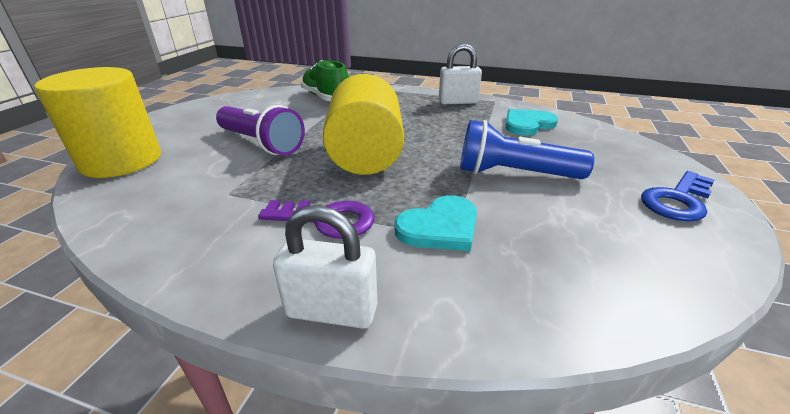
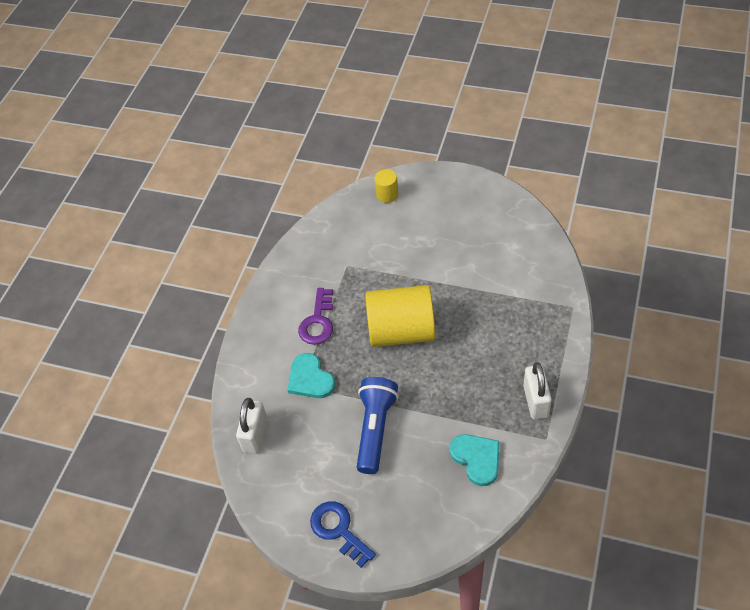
camera: 95 degrees right, 20 degrees up
yellow cylinder [34,67,161,178] -> yellow cylinder [374,169,398,203], size x0.45
purple flashlight [216,105,305,155] -> none
white padlock [273,205,377,329] -> white padlock moved to [236,398,268,454]
green shoe [301,60,349,101] -> none

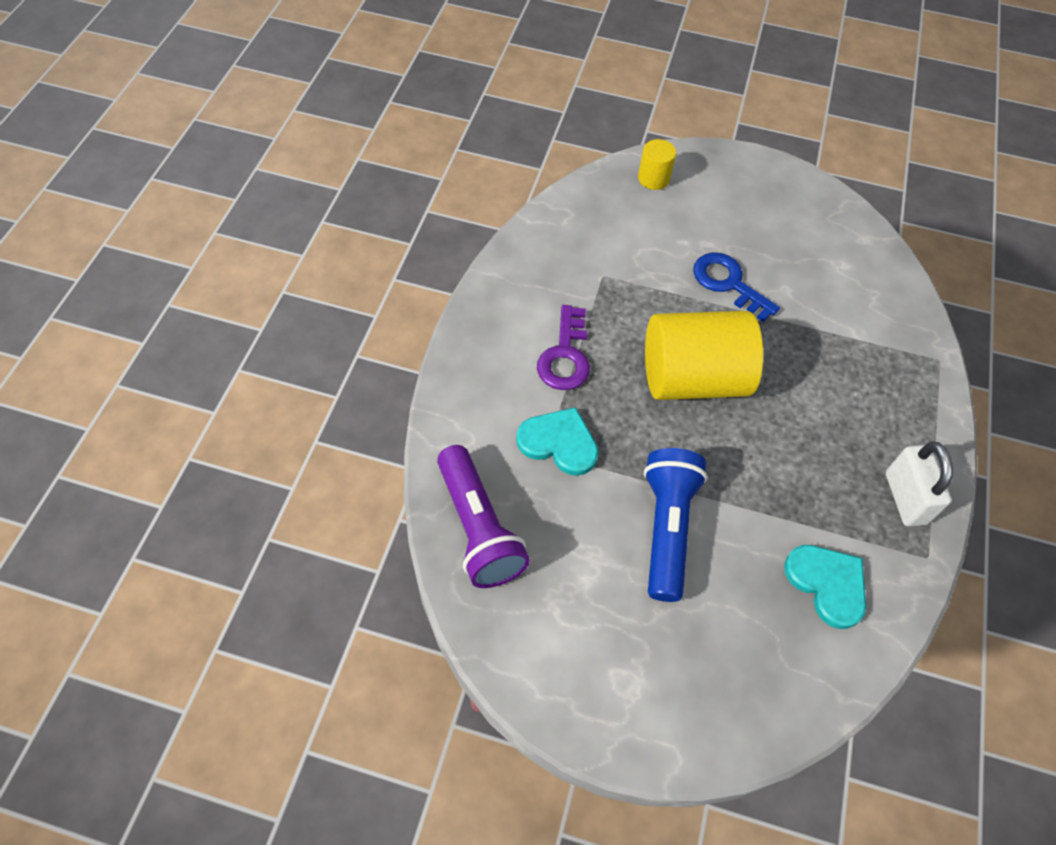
camera: 10 degrees left, 5 degrees up
white padlock [236,398,268,454] -> purple flashlight [437,445,530,588]
turquoise heart [288,353,335,398] -> turquoise heart turned 150 degrees clockwise [516,407,599,476]
blue key [310,501,376,568] -> blue key moved to [693,252,780,322]

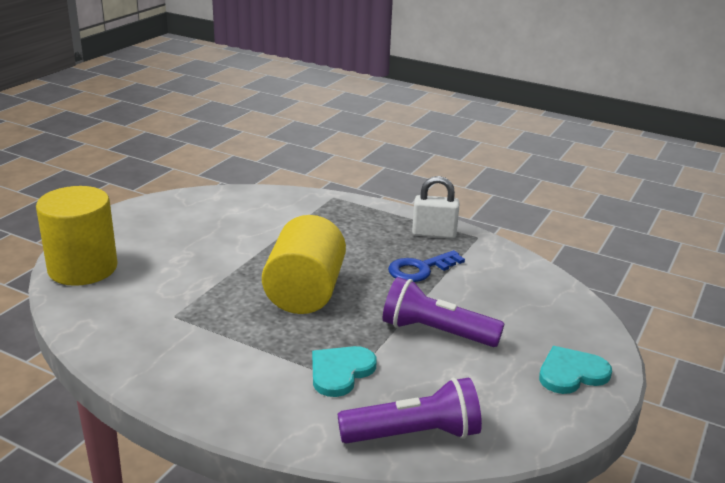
camera: 75 degrees left, 30 degrees down
purple key [537,305,590,390] -> none
yellow cylinder [638,139,676,190] -> yellow cylinder [36,186,118,286], size x2.21
blue flashlight [644,448,708,602] -> purple flashlight [383,277,504,347]
blue key [693,252,780,322] -> blue key moved to [388,250,465,282]
turquoise heart [784,545,866,629] -> turquoise heart moved to [539,346,612,394]

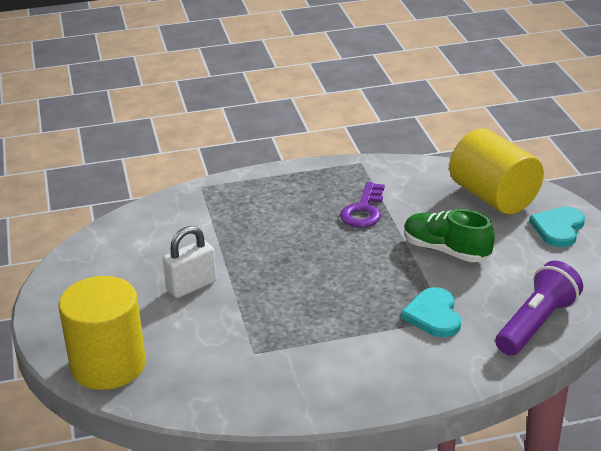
camera: 40 degrees left, 5 degrees up
yellow cylinder [262,215,346,314] -> yellow cylinder moved to [449,129,544,214]
purple flashlight [383,277,504,347] -> green shoe [404,209,495,262]
blue key [388,250,465,282] -> purple key [340,182,385,227]
white padlock [412,176,459,239] -> white padlock moved to [163,226,217,298]

